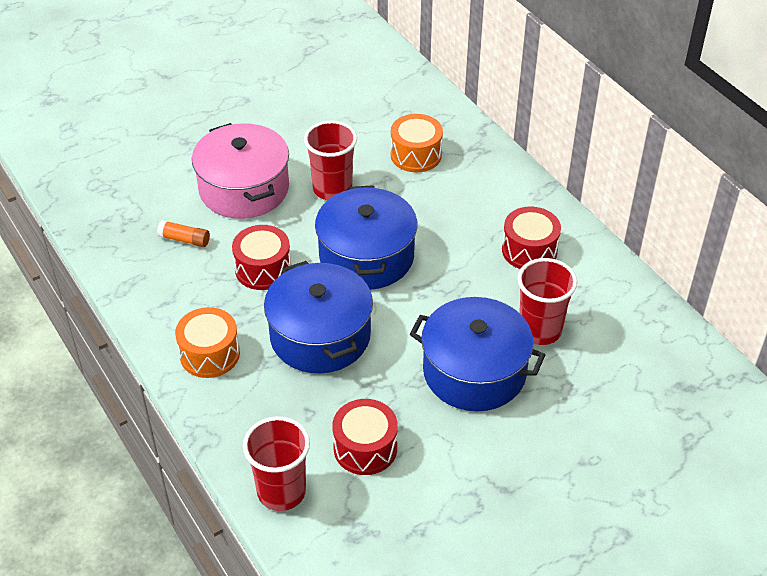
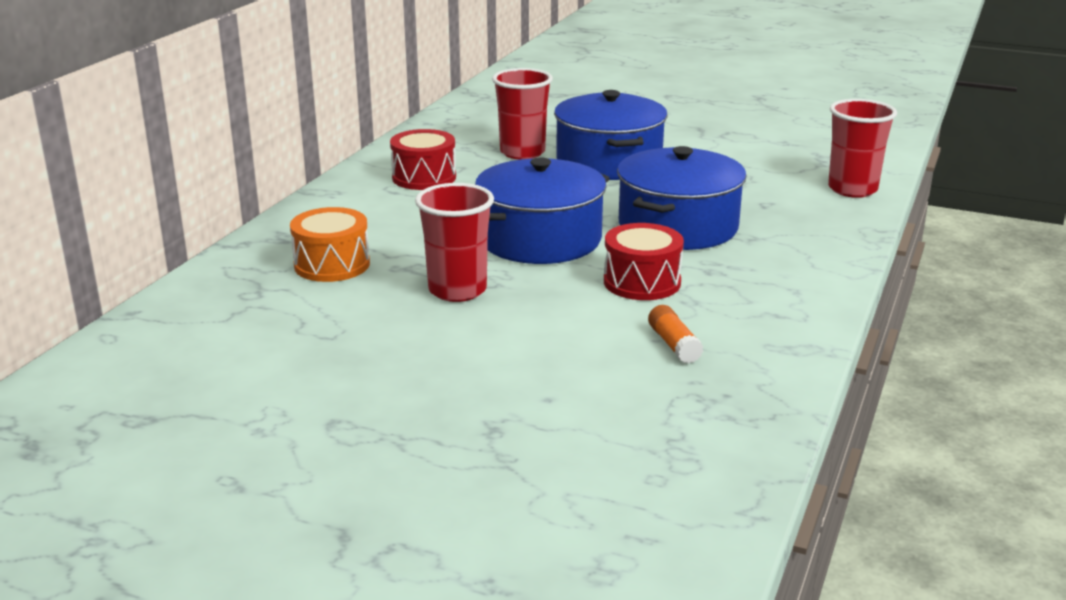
camera: 125 degrees left, 20 degrees down
orange drum [175,307,240,378] -> none
pink pot [192,123,289,219] -> none
red drum [332,399,398,475] -> none

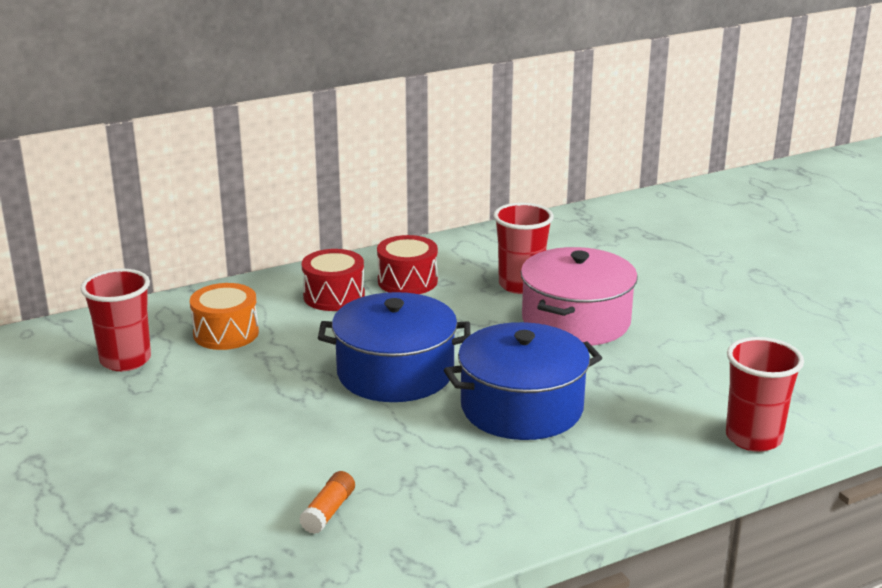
camera: 40 degrees right, 0 degrees up
red cup [415,183,494,302] -> red cup moved to [80,269,151,371]
blue pot [554,90,667,180] -> pink pot [521,247,638,346]
red drum [604,223,684,300] -> red drum moved to [302,249,365,311]

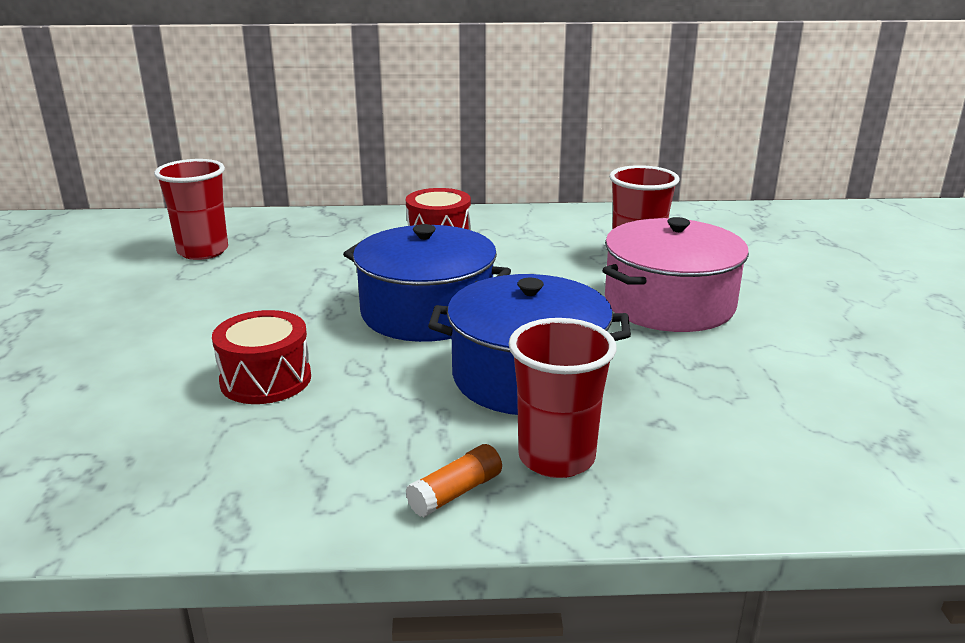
camera: 25 degrees right, 0 degrees up
orange drum [190,283,259,350] -> none
orange glue stick [299,471,355,534] -> orange glue stick moved to [406,444,502,517]
red drum [377,235,438,294] -> red drum moved to [212,310,311,404]
red cup [726,337,804,452] -> red cup moved to [509,318,616,478]

